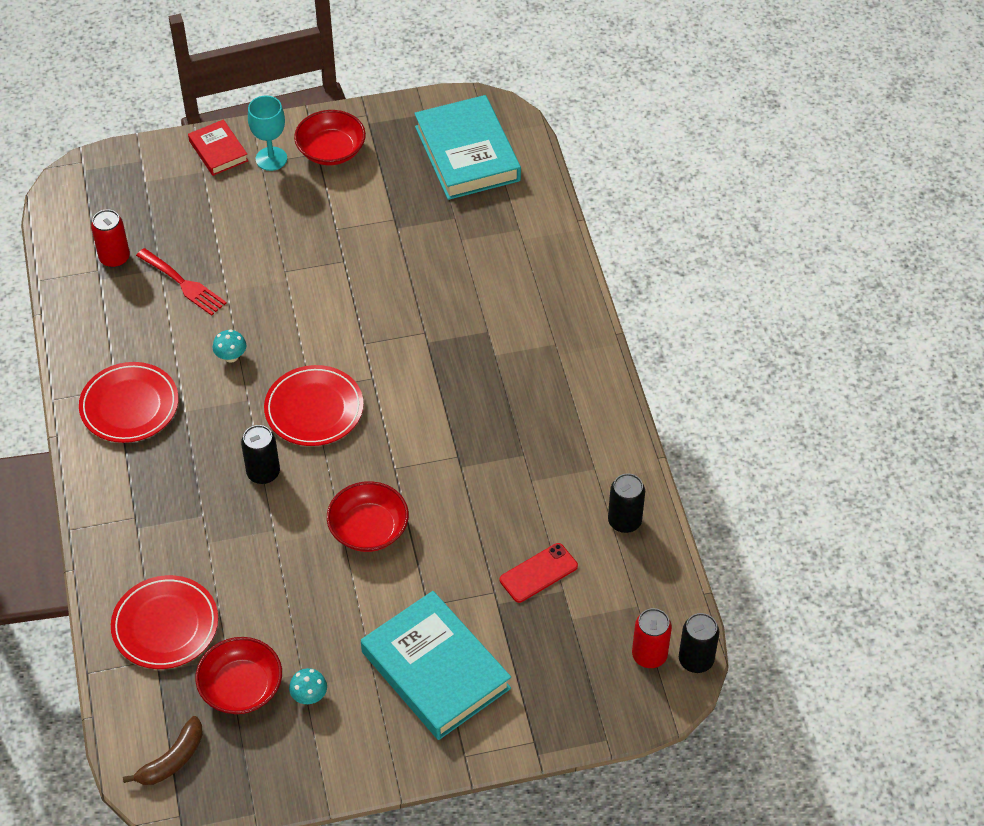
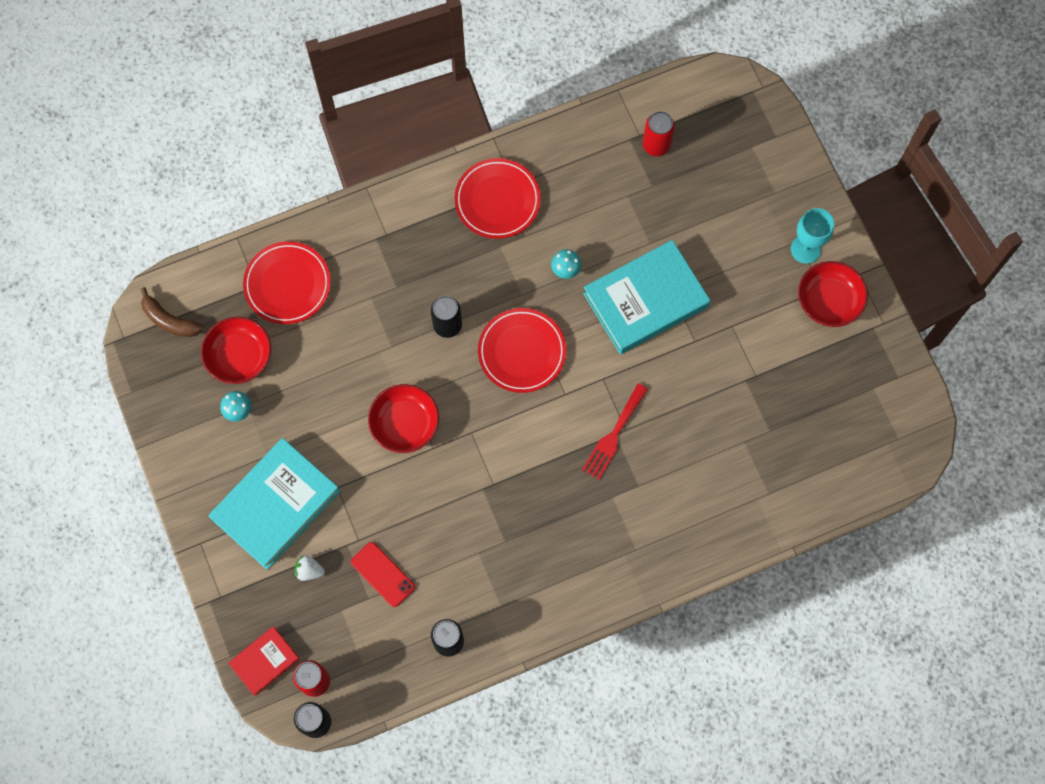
camera: 80 degrees right, 20 degrees up
red fork [136,248,226,316] -> red fork moved to [582,383,648,480]
red book [188,120,248,176] -> red book moved to [228,627,300,696]
turquoise book [414,95,521,200] -> turquoise book moved to [583,240,710,354]
none -> white strawberry [295,555,325,581]

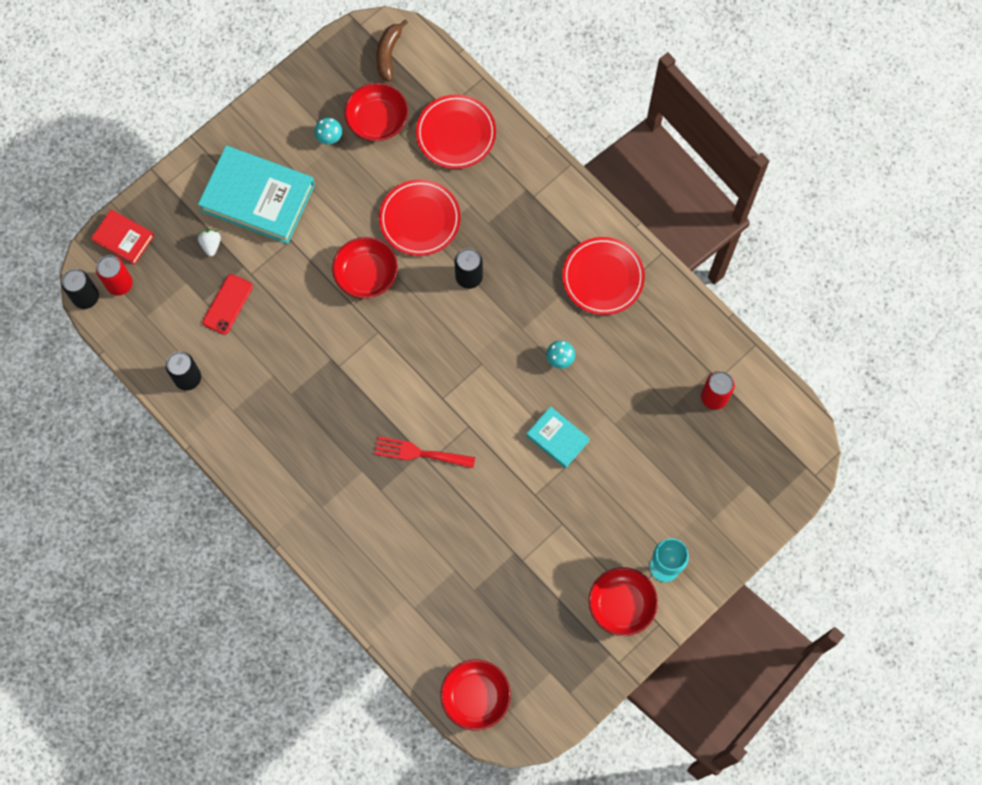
camera: 70 degrees right, 0 degrees up
red plate [478,308,566,393] -> red plate moved to [379,179,461,256]
turquoise book [583,240,710,354] -> turquoise book [526,406,590,468], size x0.52
none -> red bowl [441,659,511,730]

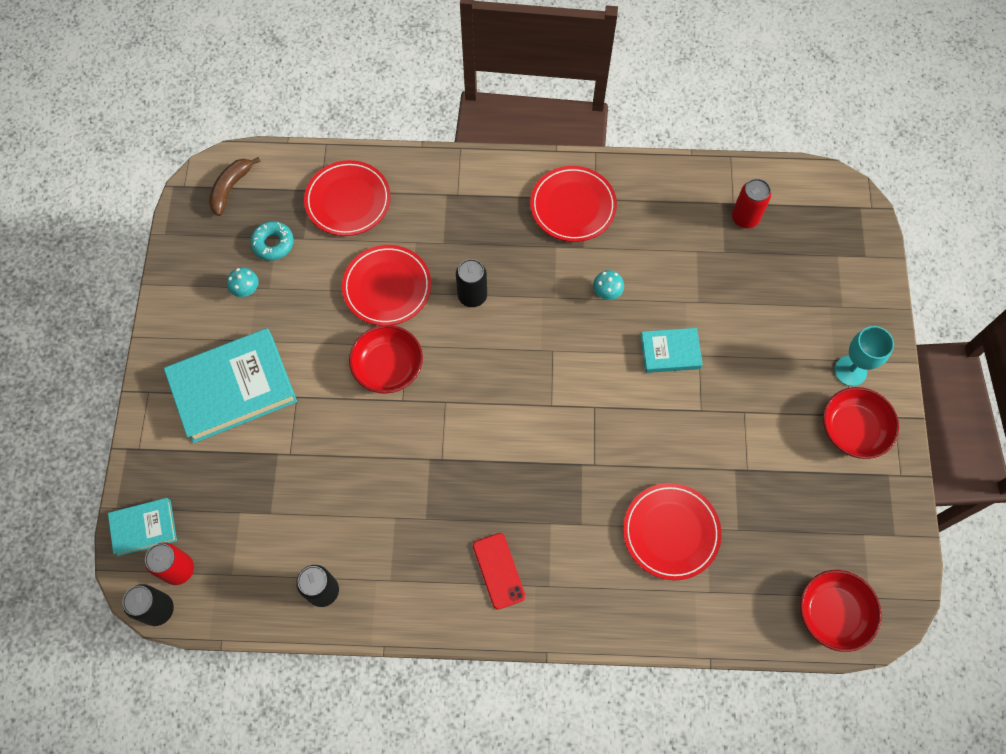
camera: 45 degrees left, 5 degrees down
red book [91,210,154,265] -> turquoise book [108,498,177,557]
white strawberry [198,229,221,257] -> none
red phone [203,274,253,335] -> red phone moved to [473,533,525,610]
red bowl [344,83,408,141] -> turquoise donut [250,221,294,261]
red fork [374,436,475,468] -> none
brown banana [376,19,408,82] -> brown banana turned 60 degrees clockwise [209,157,261,216]
none -> red plate [623,483,722,580]

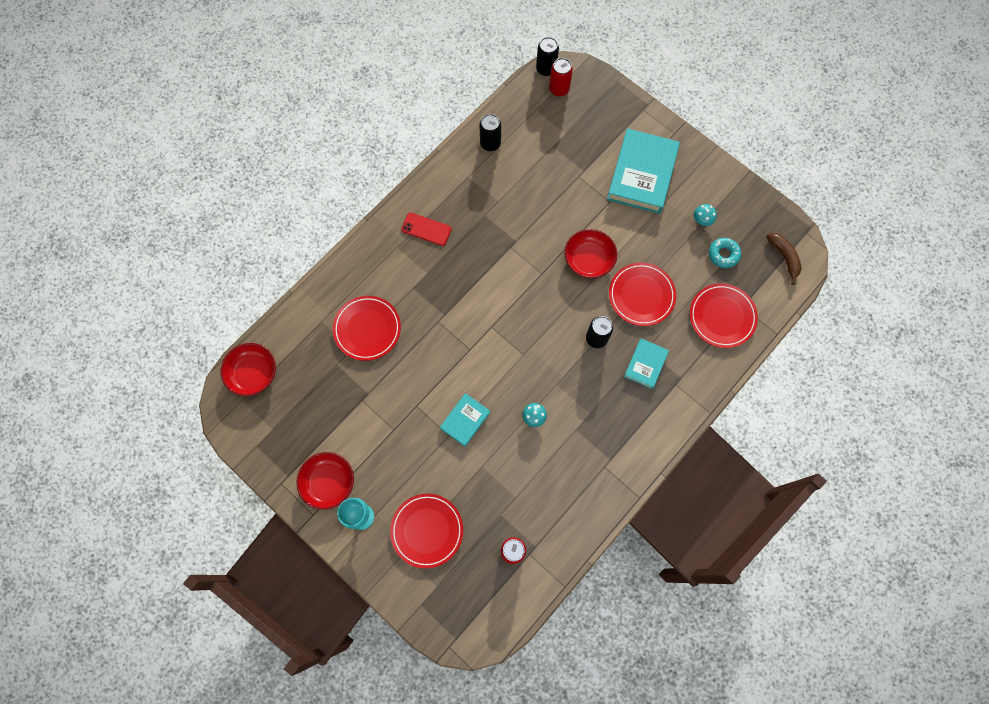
camera: 130 degrees right, 5 degrees up
turquoise book [108,498,177,557] -> turquoise book moved to [624,338,669,389]
red plate [530,166,617,242] -> red plate moved to [390,494,463,568]

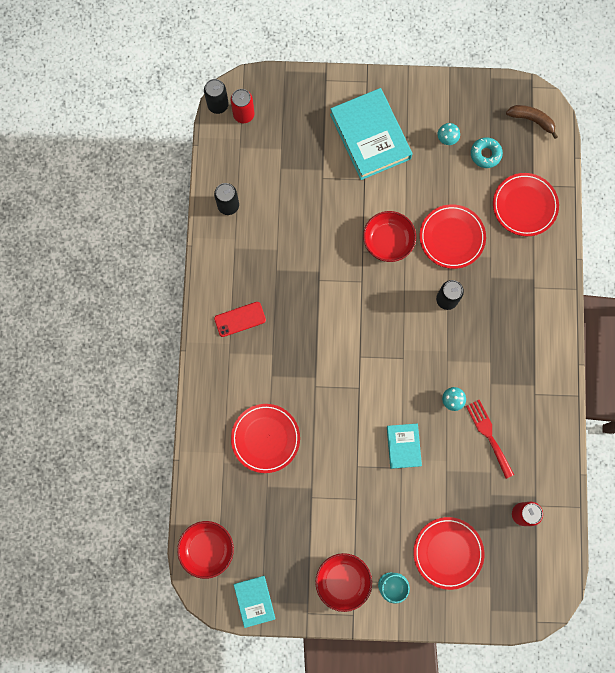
camera: 40 degrees left, 5 degrees up
turquoise book [624,338,669,389] -> turquoise book moved to [234,576,275,628]
none -> red fork [466,399,514,479]

